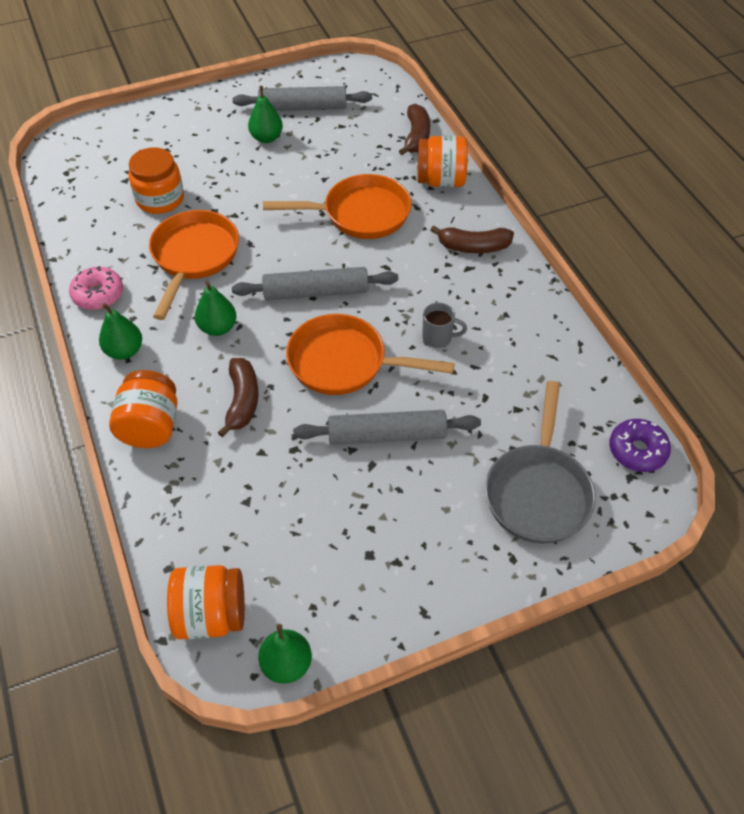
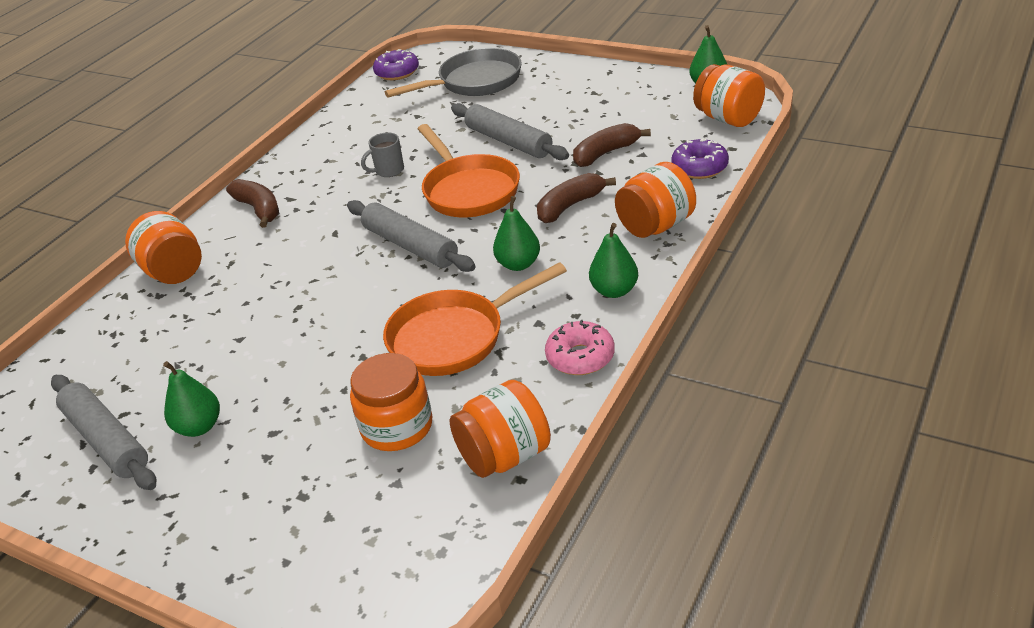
camera: 125 degrees left, 15 degrees down
orange pan [263,174,411,239] -> none
brown banana [399,104,430,155] -> brown banana moved to [573,123,651,167]
grey mug [422,303,467,348] -> grey mug turned 90 degrees counterclockwise [361,133,404,177]
none -> orange jar [450,380,551,478]
none -> purple donut [671,138,729,179]

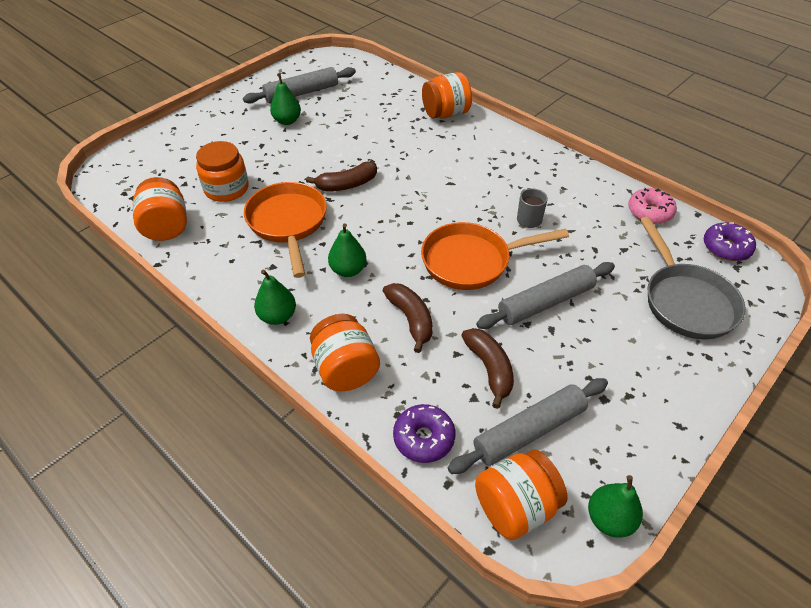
camera: 100 degrees right, 10 degrees up
brown banana [226,179,279,228] -> brown banana moved to [306,161,377,191]
grey rolling pin [347,200,476,272] -> grey rolling pin moved to [448,378,608,474]
pink donut [545,320,615,375] -> pink donut moved to [628,188,677,224]

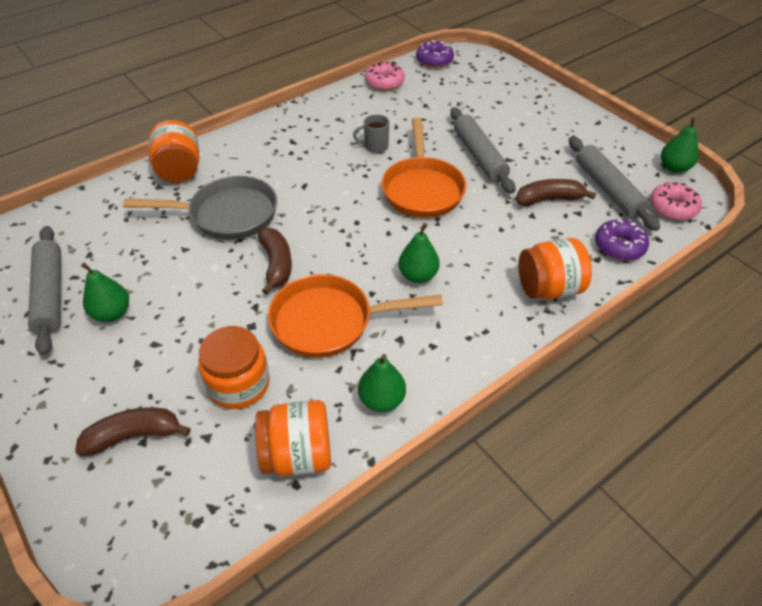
camera: 80 degrees left, 0 degrees up
green pear [254,269,296,325] -> green pear moved to [358,354,406,412]
brown banana [383,283,433,353] -> brown banana moved to [75,407,191,456]
orange jar [475,450,568,540] -> pink donut [650,182,702,220]
grey pan [640,217,746,339] -> grey pan moved to [123,176,277,240]

